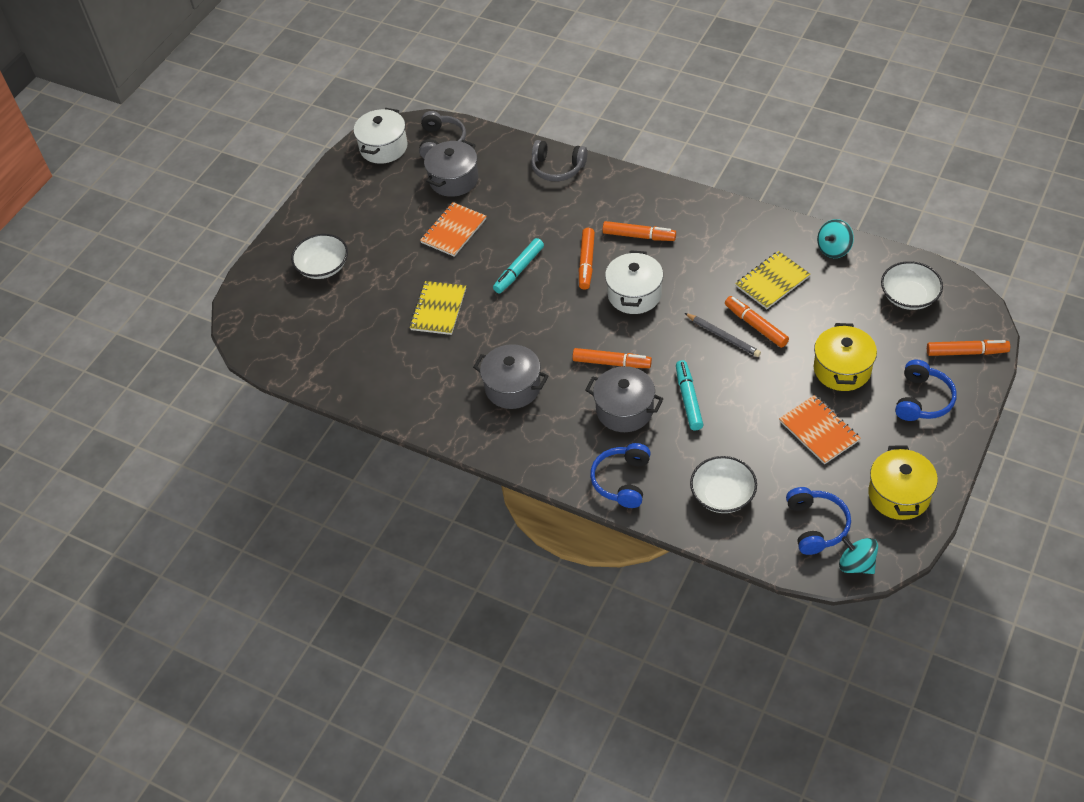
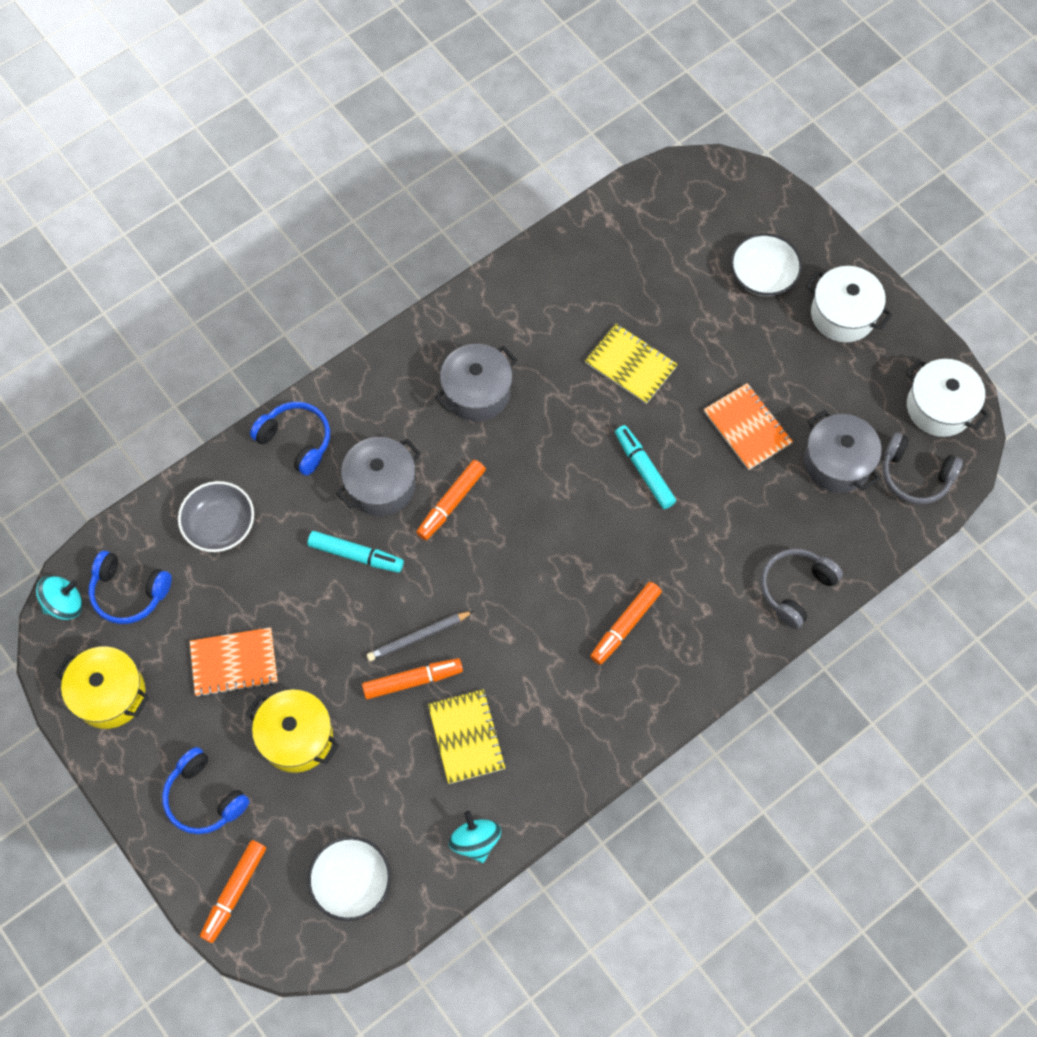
camera: 110 degrees right, 15 degrees up
orange marker [579,228,595,290] -> none
white pot [605,250,663,314] -> white pot moved to [806,266,892,342]
white bowl [690,456,757,513] -> grey bowl [178,481,254,552]

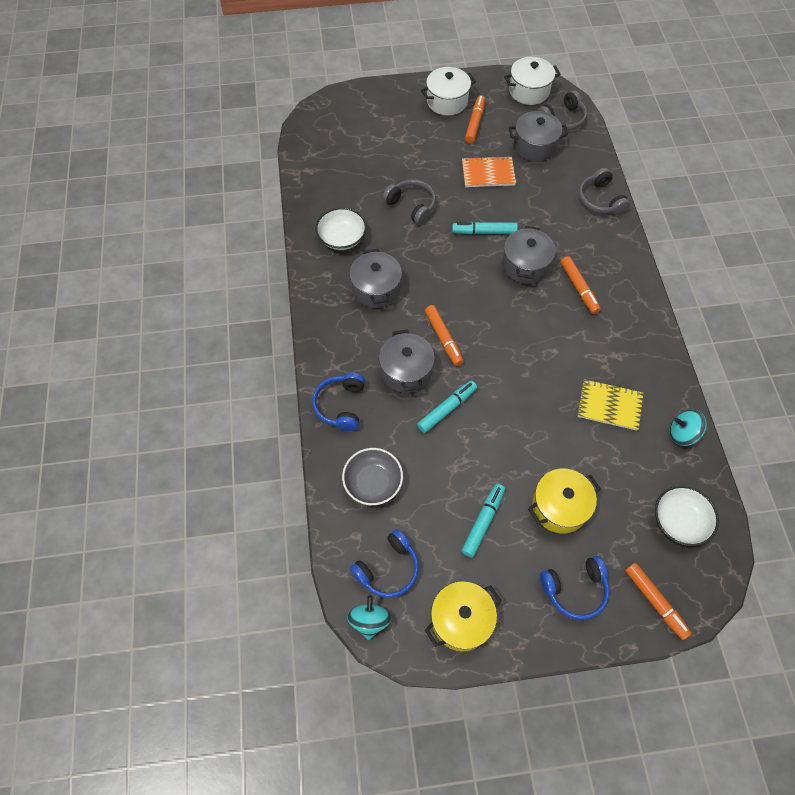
camera: 60 degrees left, 5 degrees down
orange notebook [190,627,278,697] -> turquoise marker [462,484,505,557]
blue headphones [250,402,330,476] -> blue headphones turned 60 degrees counterclockwise [312,373,365,431]
orange marker [362,658,463,699] -> orange marker moved to [465,95,485,143]
grey pencil [367,611,474,661] -> none
yellow notebook [585,324,678,404] -> grey headphones [383,179,436,225]
white bowl [731,233,802,296] -> white bowl moved to [316,208,367,250]
none -> grey pot [502,226,556,284]

